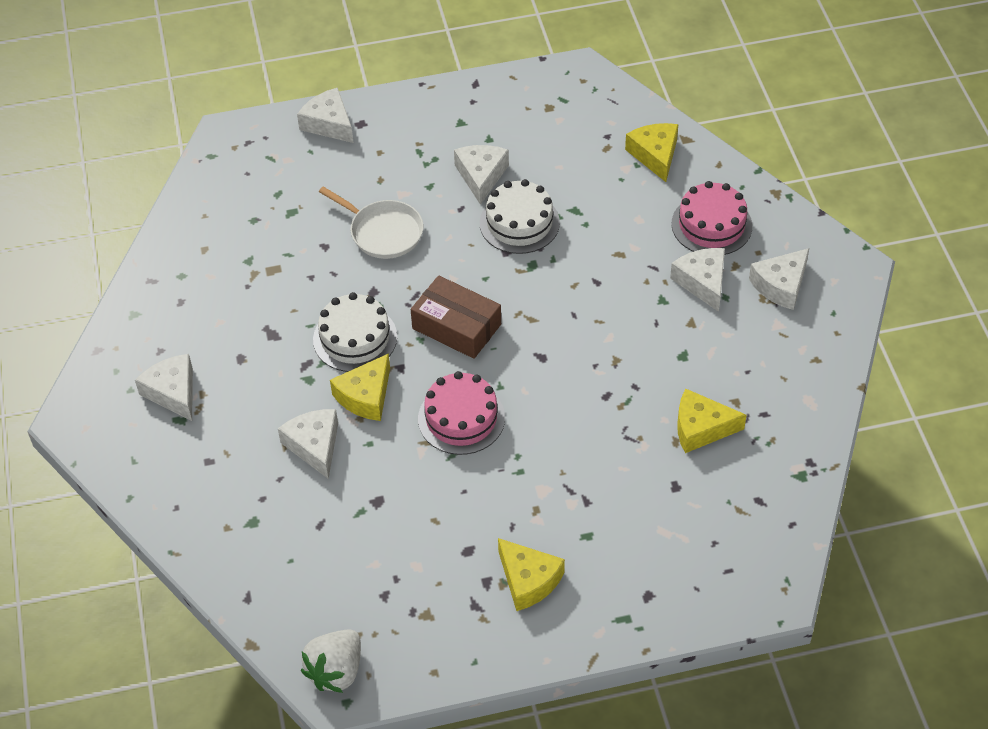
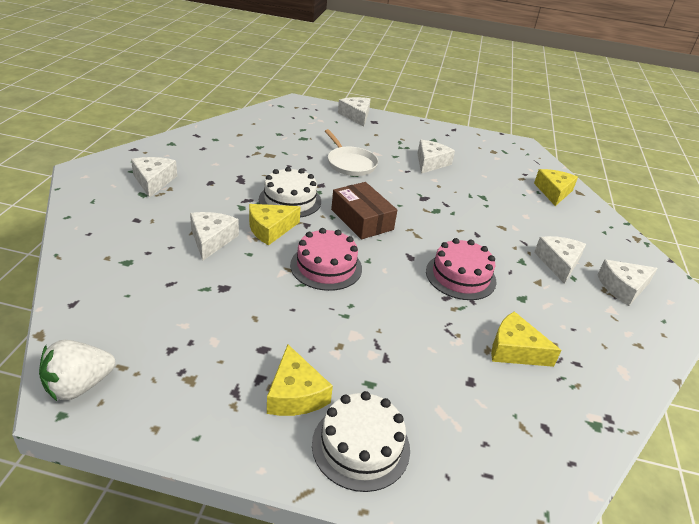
camera: 20 degrees right, 15 degrees down
white cake [480,179,560,254] -> white cake moved to [312,391,410,492]
pink cake [671,181,752,255] -> pink cake moved to [426,238,497,300]

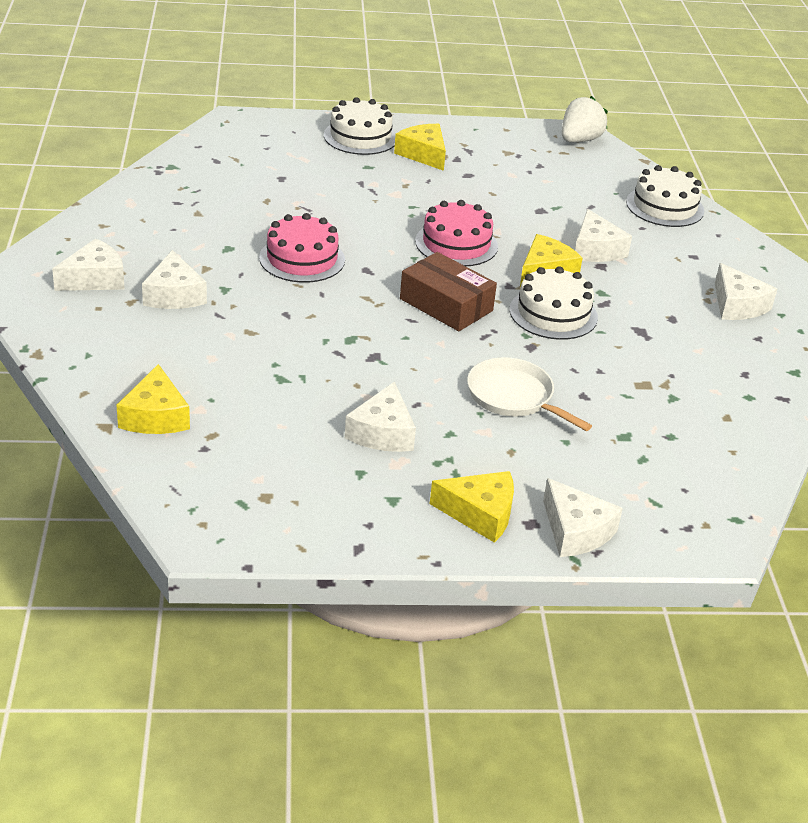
camera: 165 degrees right, 0 degrees up
yellow cheese [491,311,562,367] -> yellow cheese moved to [430,471,514,543]
none -> white cake [626,165,704,227]

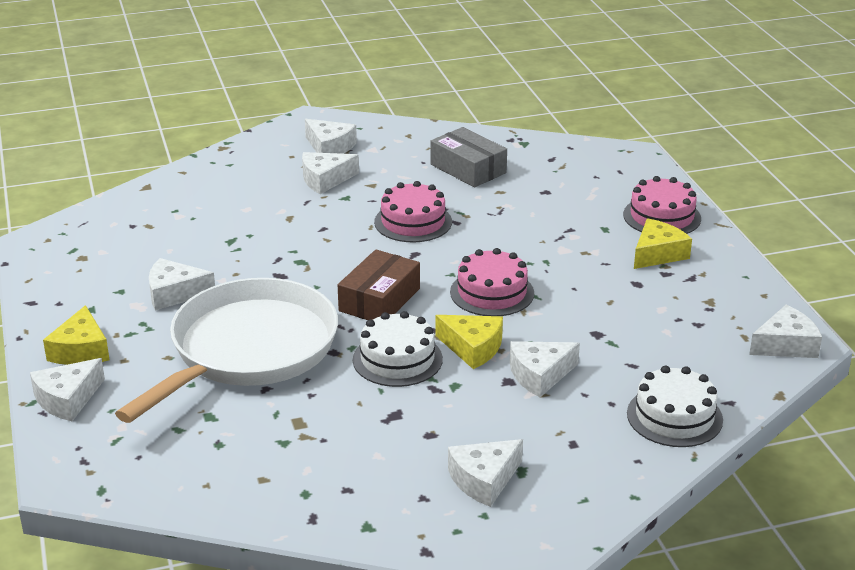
camera: 80 degrees right, 5 degrees down
yellow cheese [116,364,190,434] -> none
white cake [324,97,396,155] -> pink cake [623,176,701,234]
white pan [467,357,592,431] -> white pan [115,278,338,423], size x2.07
white strawberry [562,96,608,142] -> white cheese [749,305,822,358]
none -> grey box [431,127,507,187]

